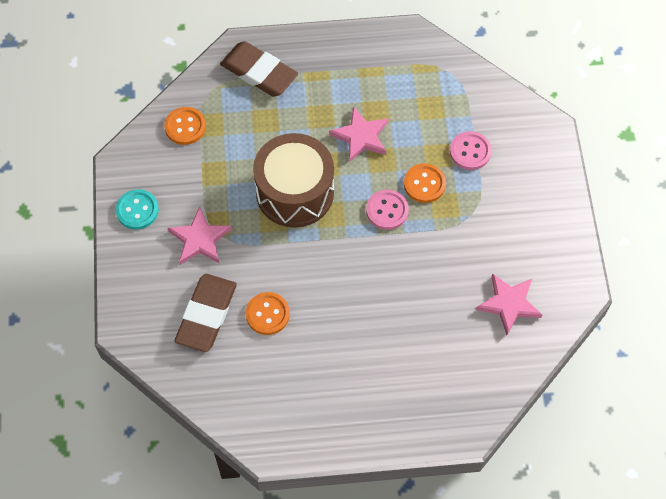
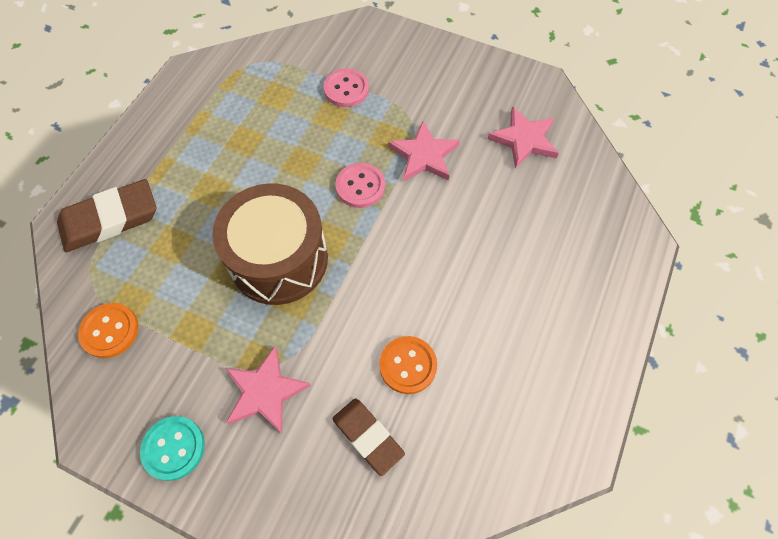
camera: 60 degrees left, 0 degrees up
brown eraser [175,274,237,352] -> brown eraser [332,398,405,476], size x0.66
pink star [329,106,388,162] -> pink star moved to [389,121,460,181]
orange button [404,164,446,203] -> none

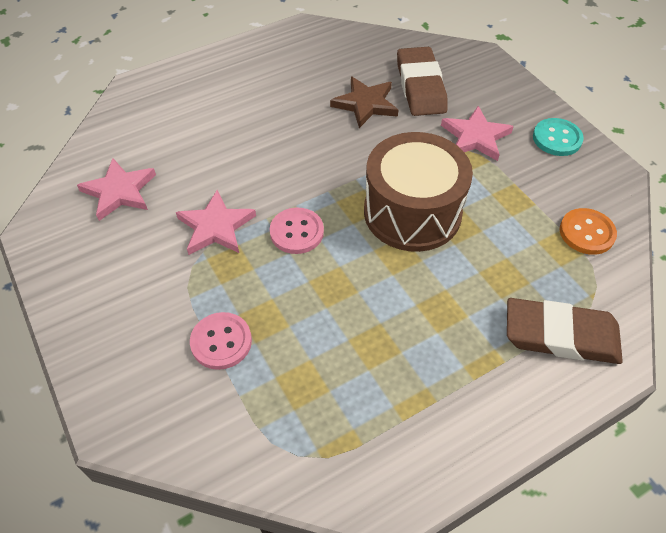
camera: 145 degrees left, 10 degrees down
brown eraser [332,398,405,476] -> brown eraser [397,47,448,116], size x1.51
orange button [379,336,437,394] -> brown star [330,76,398,128]

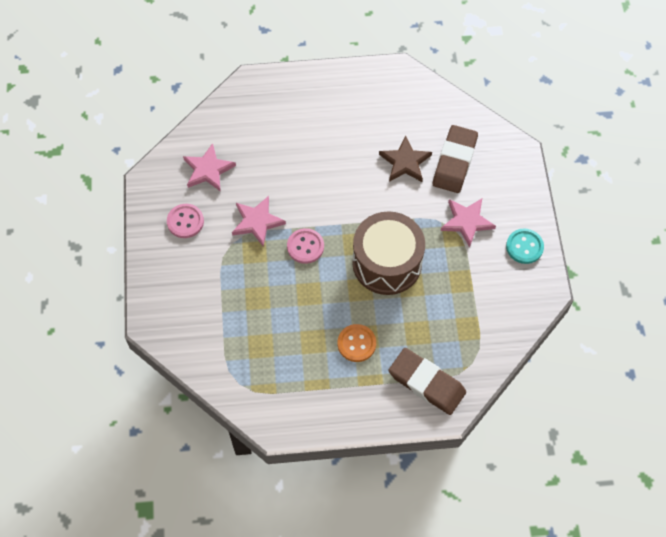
camera: 25 degrees right, 10 degrees up
pink button [190,312,252,370] -> pink button moved to [167,204,204,238]
orange button [560,208,617,255] -> orange button moved to [338,324,376,362]

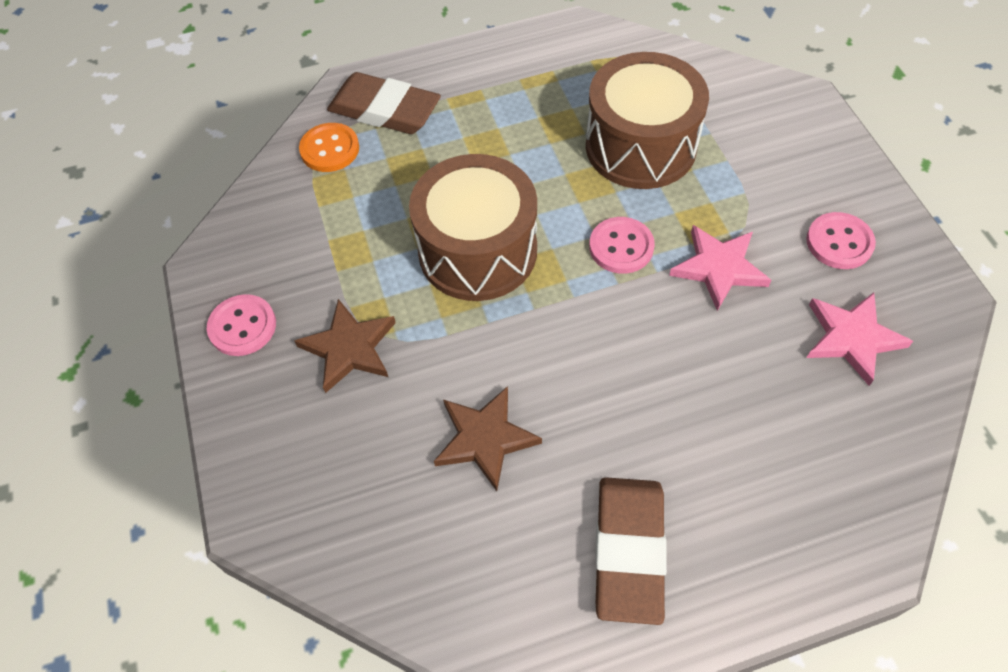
camera: 170 degrees right, 5 degrees down
orange button [338,324,376,362] -> orange button moved to [299,123,359,172]
brown eraser [433,125,478,193] -> brown eraser moved to [595,477,667,625]
pink star [441,199,496,248] -> brown star [294,299,396,393]
turquoise button [506,229,544,264] -> pink button [207,294,276,356]
none -> brown drum [586,52,709,189]

